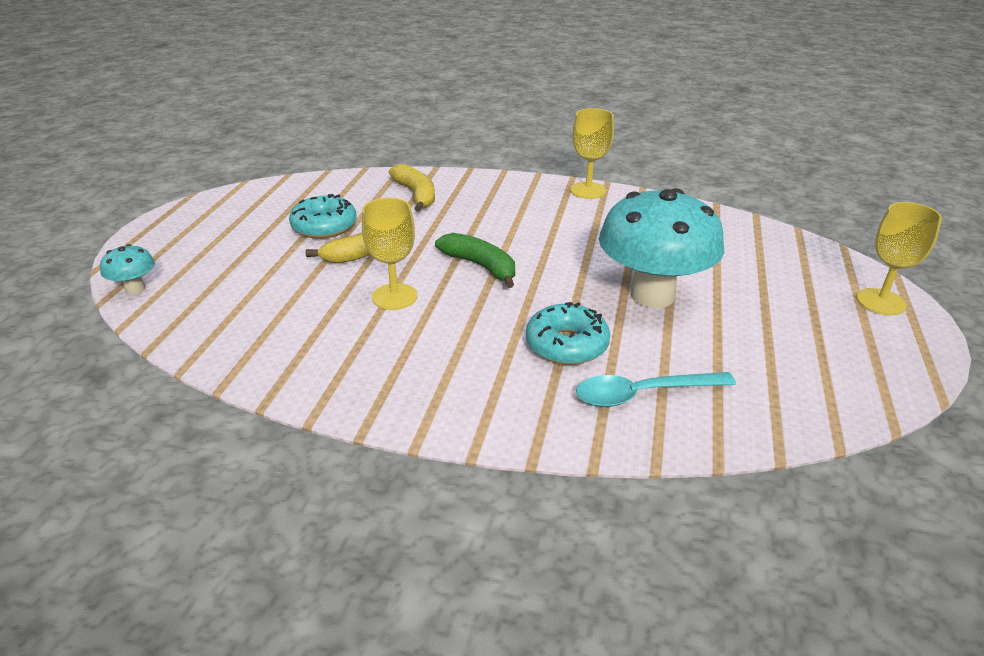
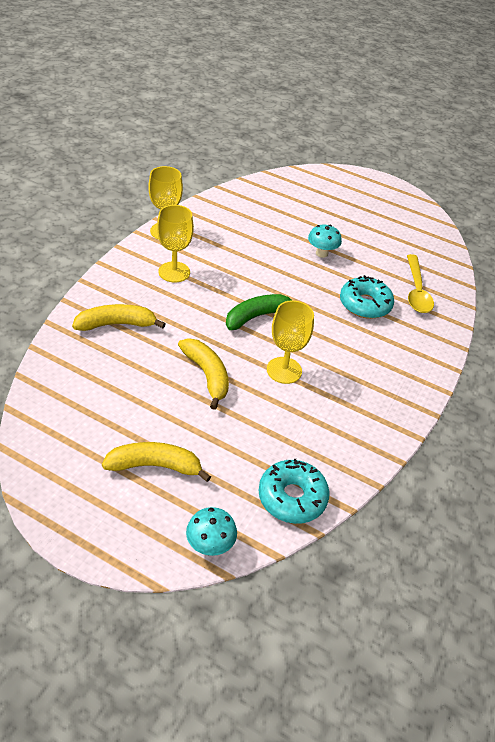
camera: 80 degrees left, 10 degrees up
turquoise donut [289,194,357,239] -> turquoise donut moved to [258,459,330,524]
turquoise spoon [576,372,736,407] -> yellow spoon [407,254,434,313]
turquoise mushroom [599,188,724,308] -> turquoise mushroom [308,225,342,258], size x0.43
yellow goblet [857,202,942,315] -> yellow goblet moved to [157,205,194,283]
none -> yellow banana [102,442,211,482]

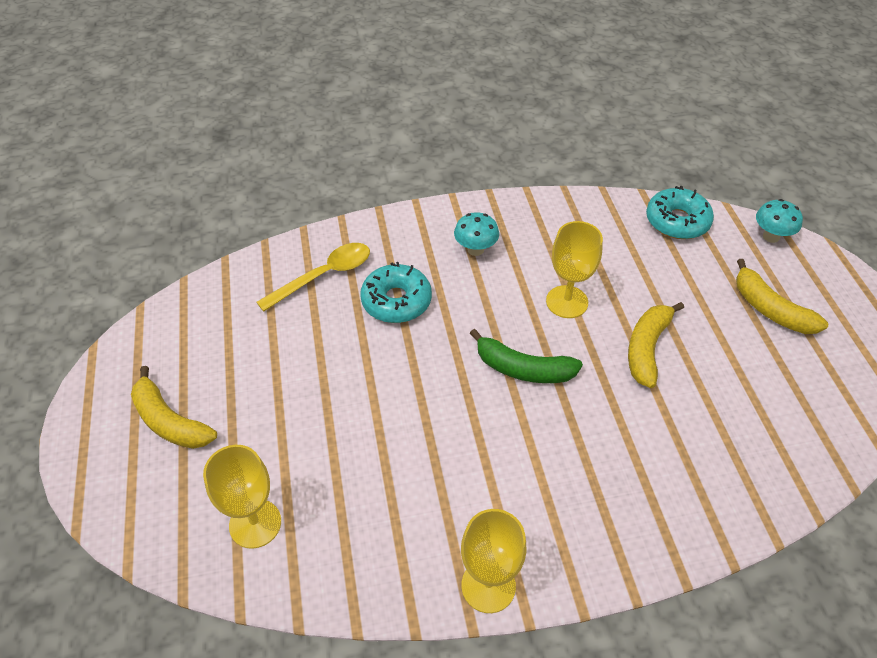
camera: 125 degrees left, 5 degrees up
yellow banana [72,304,166,331] -> yellow banana moved to [131,366,217,449]
yellow goblet [157,205,194,283] -> yellow goblet moved to [203,445,281,549]
turquoise mushroom [308,225,342,258] -> turquoise mushroom moved to [454,212,499,256]

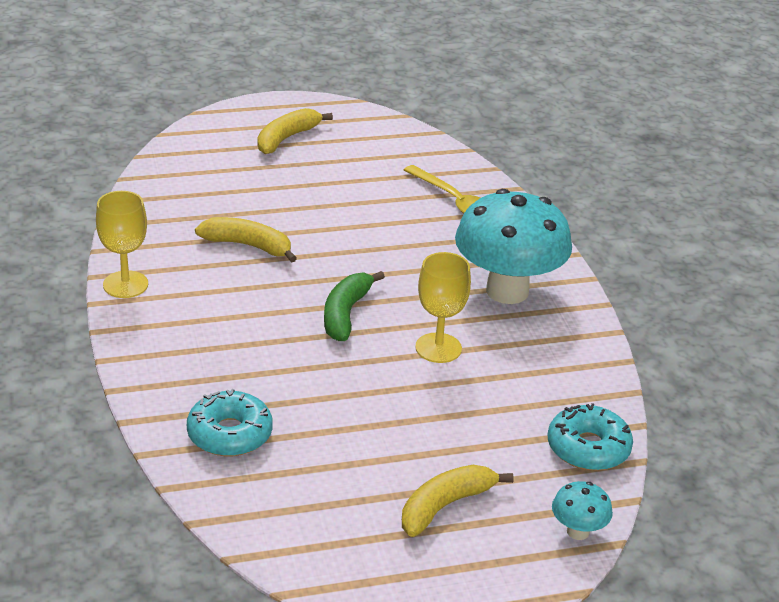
camera: 85 degrees right, 15 degrees down
yellow goblet [203,445,281,549] -> none
turquoise donut [360,262,432,323] -> turquoise donut moved to [187,389,273,457]
turquoise mushroom [454,212,499,256] -> turquoise mushroom [455,189,572,304], size x2.33
yellow banana [628,302,684,388] -> yellow banana moved to [195,217,297,263]

